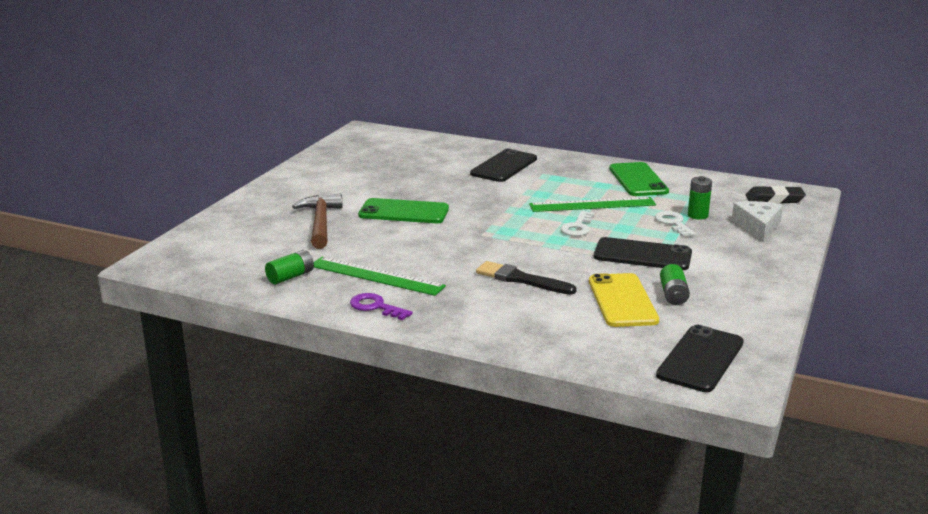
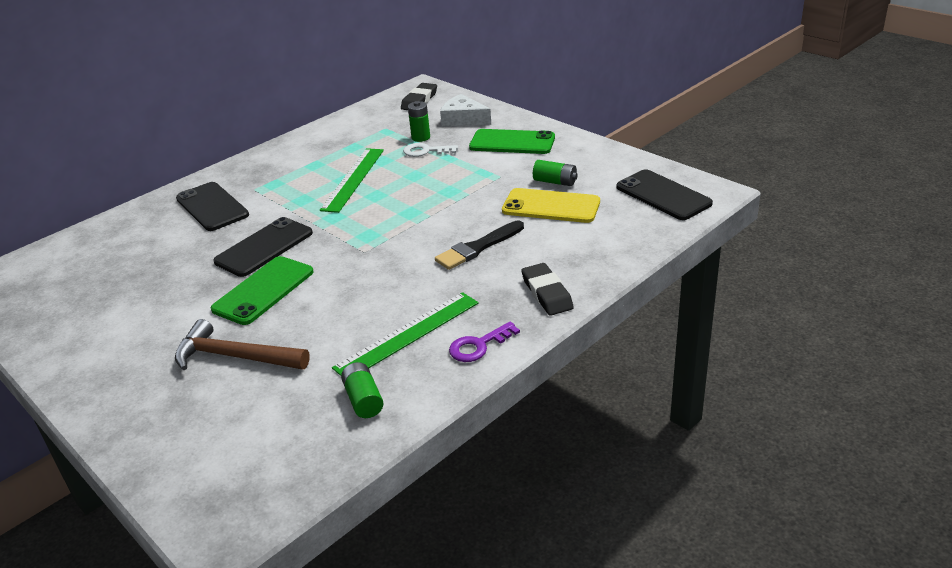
camera: 65 degrees left, 10 degrees up
white key [560,211,594,236] -> none
black phone [594,237,692,270] -> black phone moved to [213,217,313,277]
green phone [609,162,669,196] -> green phone moved to [469,129,555,154]
none -> black eraser [521,263,574,316]

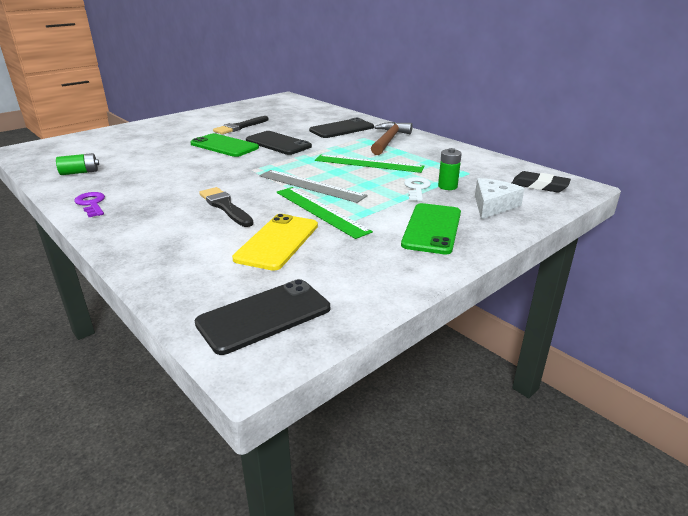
camera: 90 degrees right, 5 degrees down
brown hammer [175,319,310,370] -> brown hammer moved to [371,122,413,155]
green ruler [332,292,479,376] -> green ruler moved to [277,187,373,239]
black eraser [521,263,574,316] -> none
green battery [533,160,578,186] -> none
none -> black brush [213,116,268,134]
none -> grey ruler [259,170,368,203]

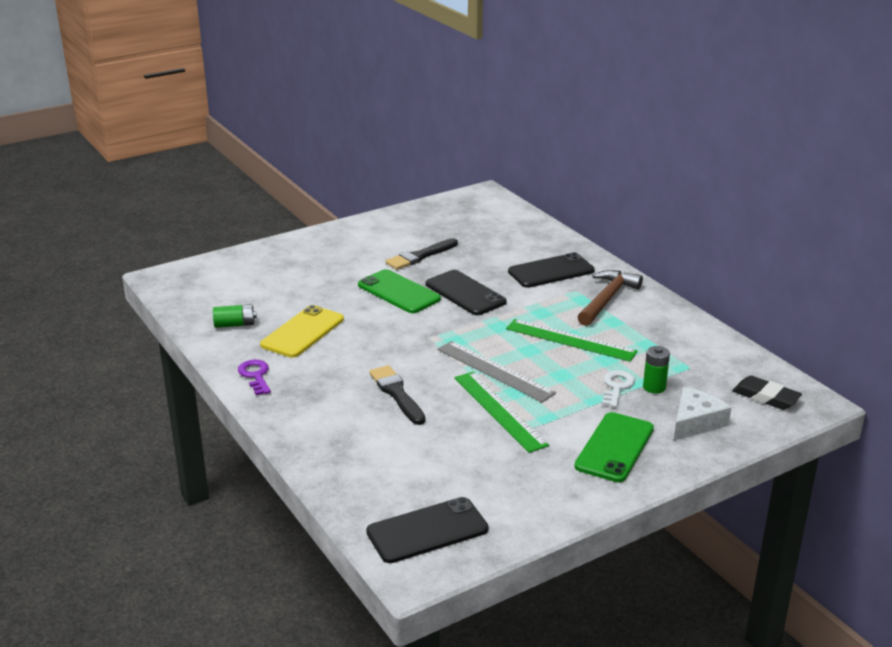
camera: 10 degrees right, 0 degrees up
yellow phone [232,214,318,271] -> yellow phone moved to [260,305,344,358]

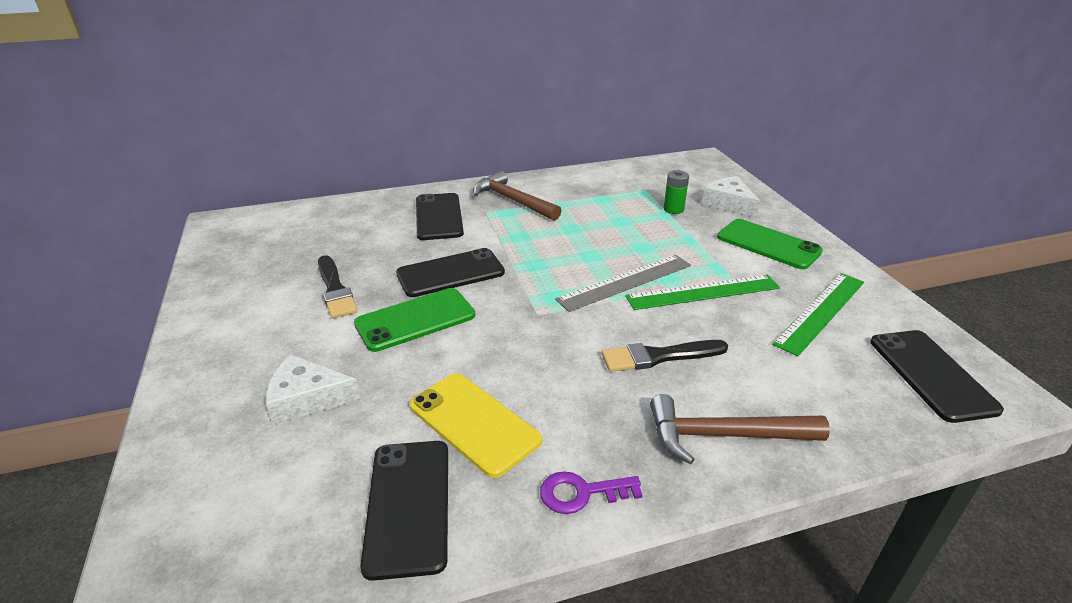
camera: 75 degrees left, 5 degrees up
green battery [213,304,257,328] -> black phone [360,441,448,581]
green ruler [506,319,638,362] -> green ruler moved to [772,273,864,356]
white key [602,370,635,407] -> none
black eraser [732,376,802,410] -> none
none -> white cheese [266,354,361,425]
none -> brown hammer [650,394,830,464]

